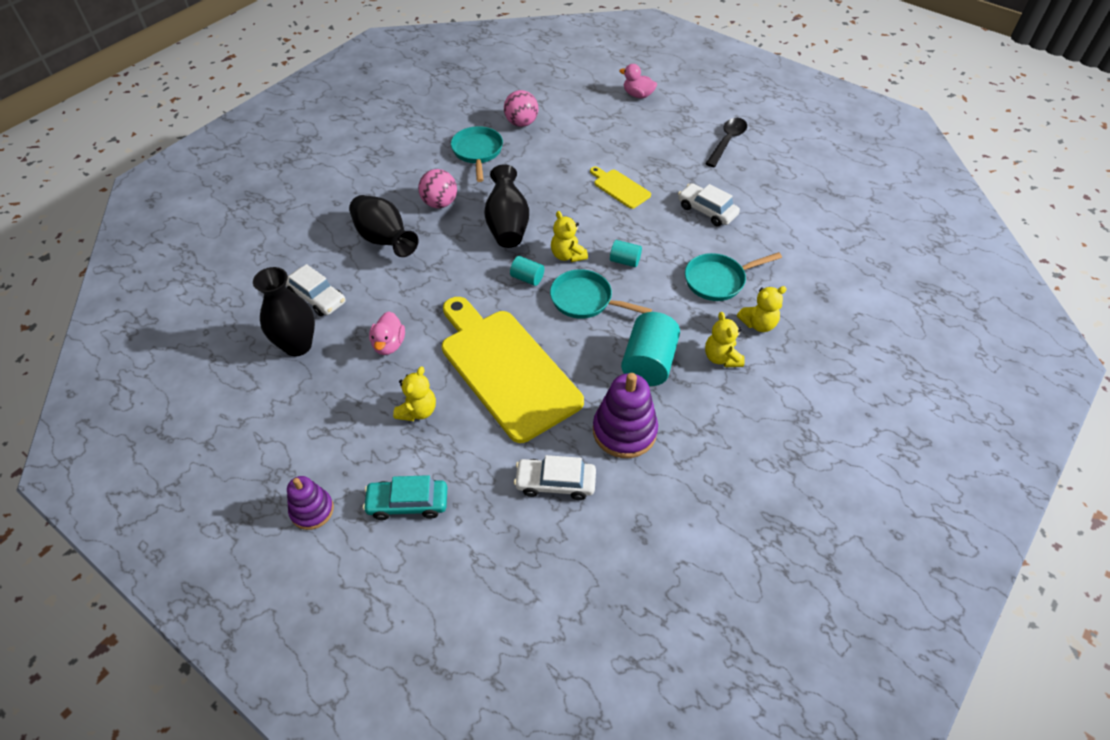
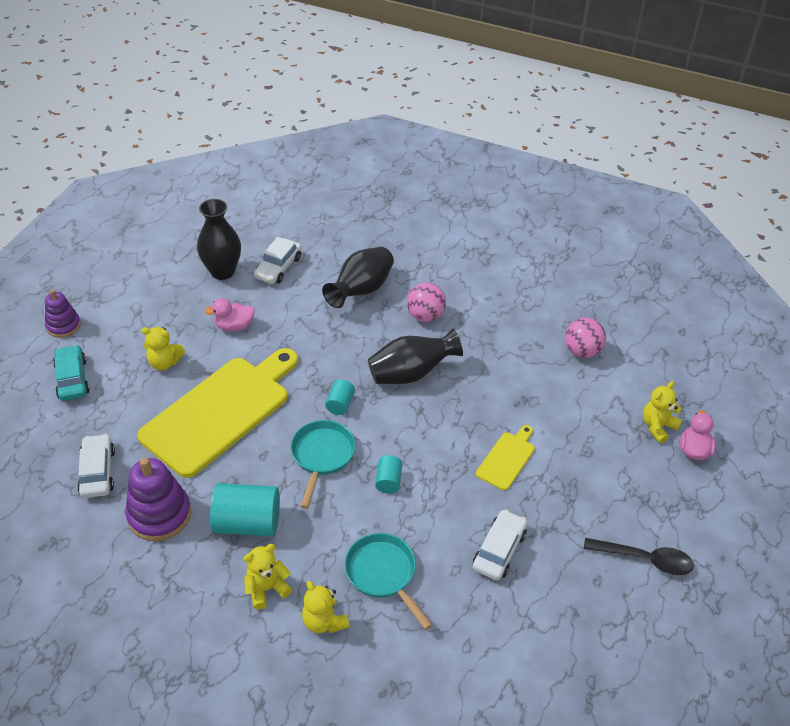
camera: 75 degrees right, 5 degrees down
turquoise pan [451,126,503,182] -> none
yellow teddy bear [551,211,588,262] -> yellow teddy bear moved to [643,381,682,443]

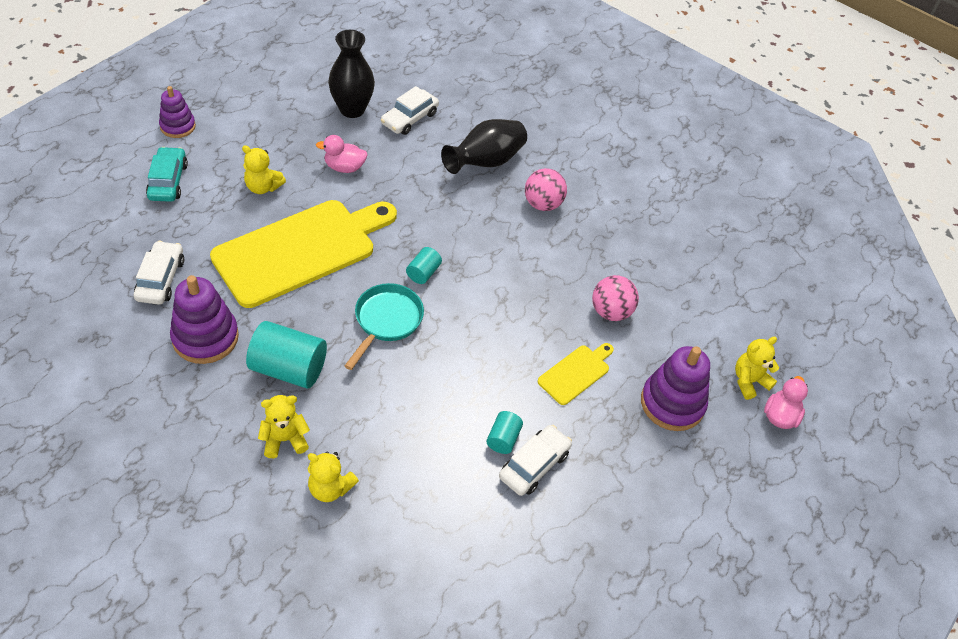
camera: 10 degrees right, 5 degrees up
yellow teddy bear [302,580,350,633] -> yellow teddy bear turned 45 degrees counterclockwise [308,452,359,502]
turquoise pan [344,533,432,630] -> none
black vase [368,329,463,384] -> none
turquoise cylinder [375,455,402,494] -> turquoise cylinder moved to [486,411,523,454]
pink ball [565,317,606,358] -> pink ball moved to [592,275,639,321]
black spoon [584,538,694,575] -> none
none -> purple stacking toy [641,346,710,431]

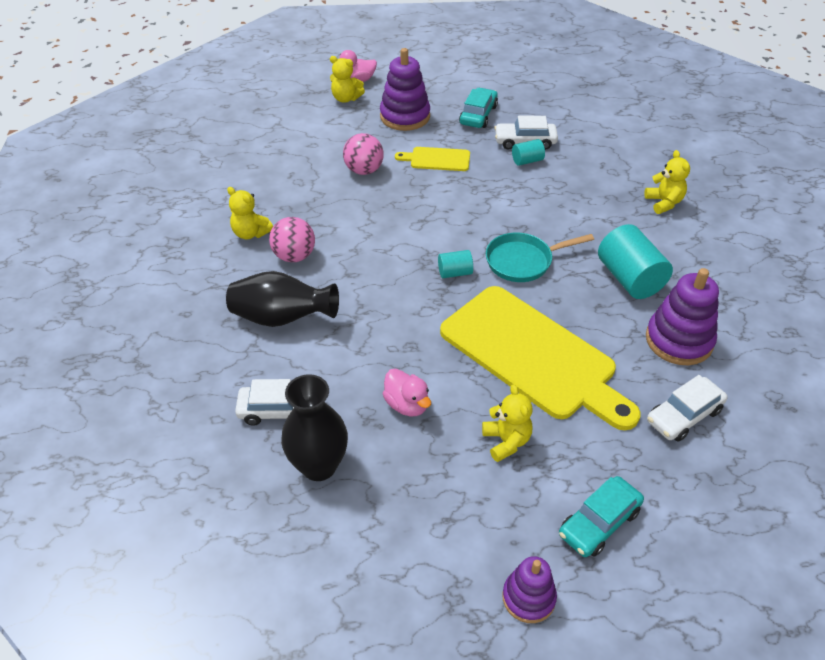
camera: 125 degrees left, 5 degrees down
yellow cutting board [210,200,397,308] -> yellow cutting board turned 150 degrees counterclockwise [440,286,641,430]
yellow teddy bear [258,395,310,458] -> yellow teddy bear moved to [227,187,273,240]
none -> turquoise car [459,88,498,128]

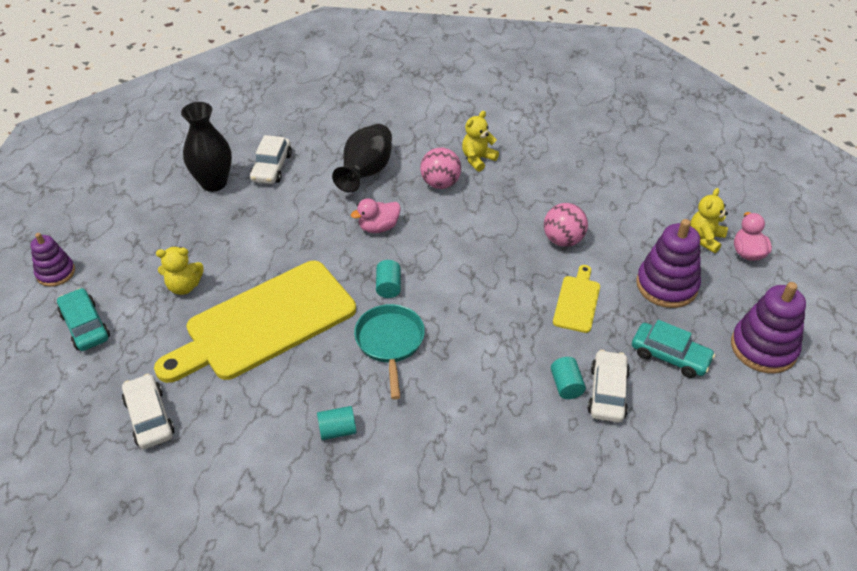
camera: 100 degrees right, 0 degrees up
pink duck [383,369,431,416] -> pink duck moved to [351,198,401,233]
turquoise cylinder [598,224,673,299] -> turquoise cylinder [317,406,356,440], size x0.52
yellow teddy bear [644,150,690,214] -> none
purple stacking toy [646,268,719,365] -> purple stacking toy moved to [731,282,806,373]

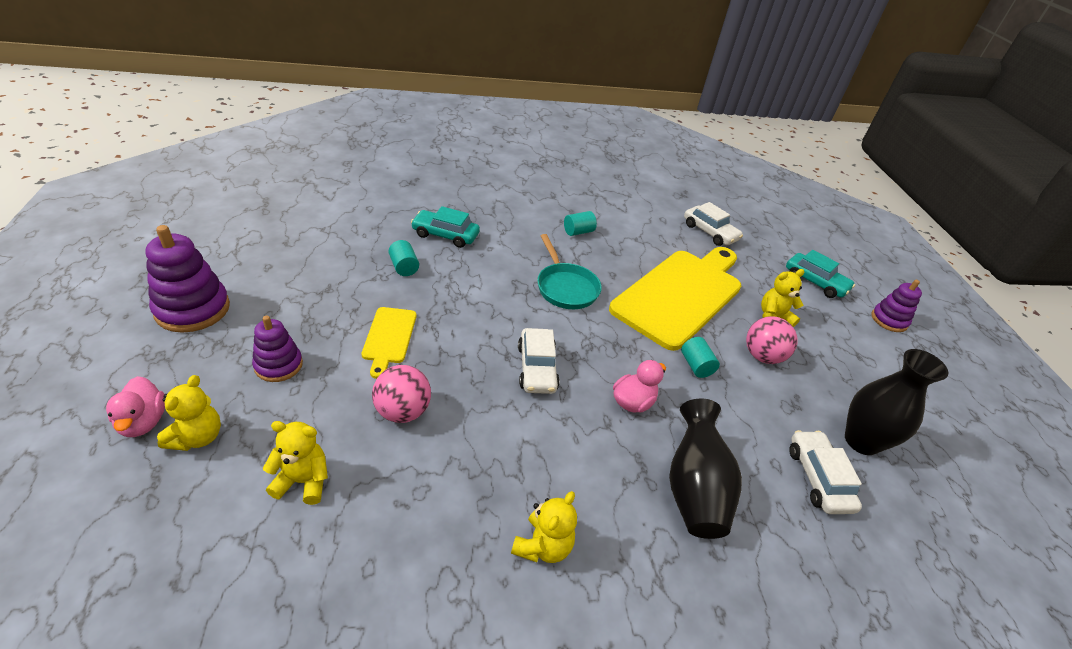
camera: 160 degrees right, 5 degrees down
turquoise cylinder [376,260,401,298] -> turquoise cylinder moved to [681,337,720,378]
pink ball [420,148,461,189] -> pink ball moved to [746,316,798,364]
white car [587,350,630,423] -> white car moved to [518,328,560,394]
turquoise car [632,320,715,378] -> turquoise car moved to [411,206,480,248]
purple stacking toy [636,219,701,308] -> purple stacking toy [252,316,303,382], size x0.62
none -> yellow teddy bear [263,421,328,505]

